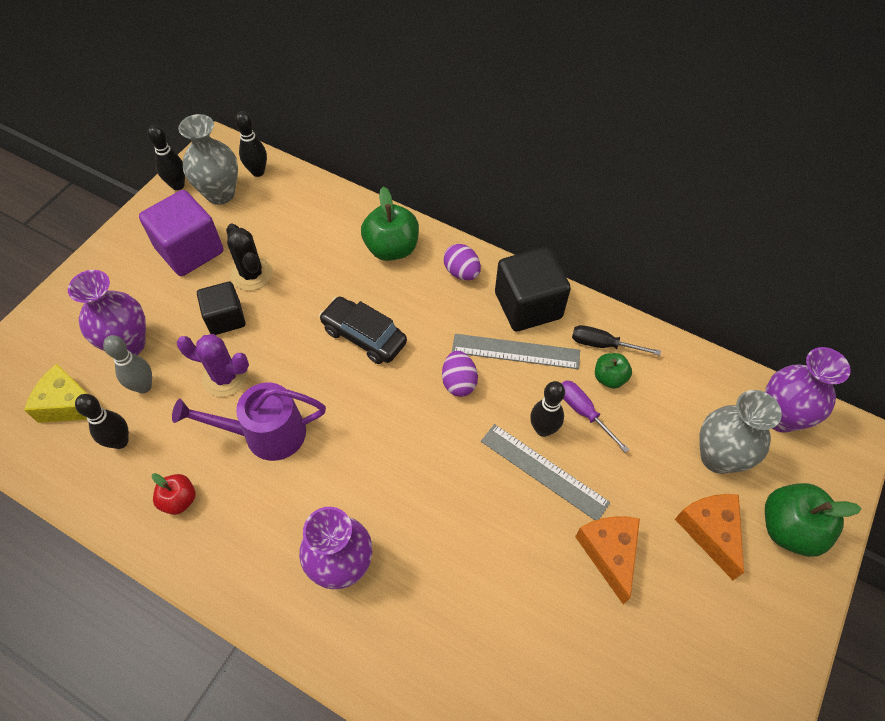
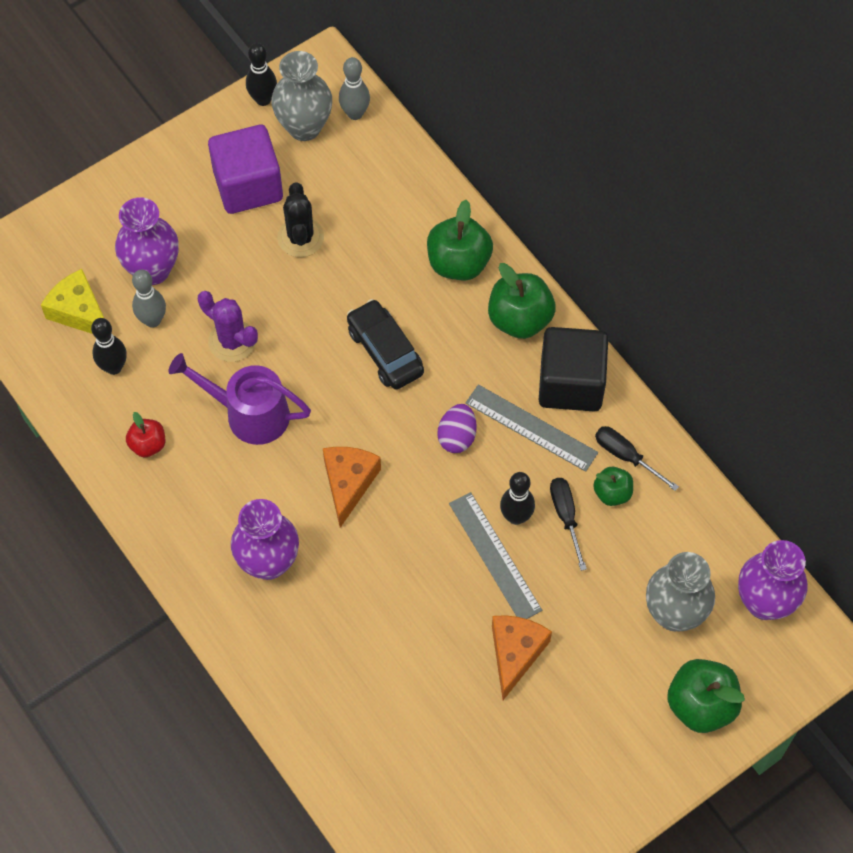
camera: 25 degrees right, 5 degrees up
black cube [197,281,246,335] -> none
black bowling pin [235,111,267,177] -> grey bowling pin [339,57,370,120]
purple egg [443,244,481,280] -> green apple [488,263,556,339]
purple screwdriver [562,380,630,453] -> black screwdriver [550,478,587,571]
orange cheese [675,494,744,580] -> orange cheese moved to [323,447,381,528]

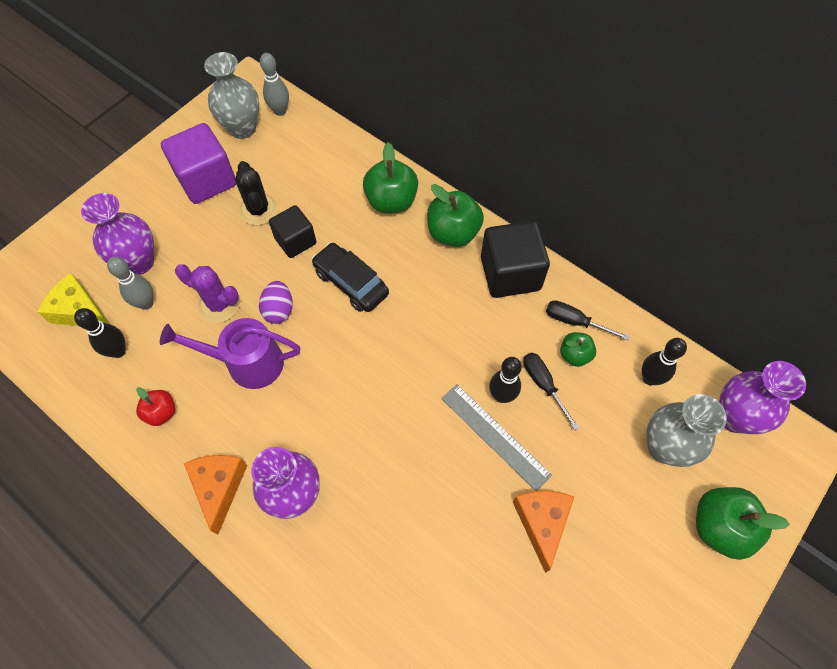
camera: 15 degrees left, 0 degrees up
black bowling pin [246,43,277,106] -> black bowling pin moved to [642,338,687,385]
orange cheese [323,447,381,528] -> orange cheese moved to [184,455,247,535]
purple egg [437,404,477,453] -> purple egg moved to [259,281,293,324]
grey ruler [466,384,598,472] -> none
none -> black cube [269,205,317,258]

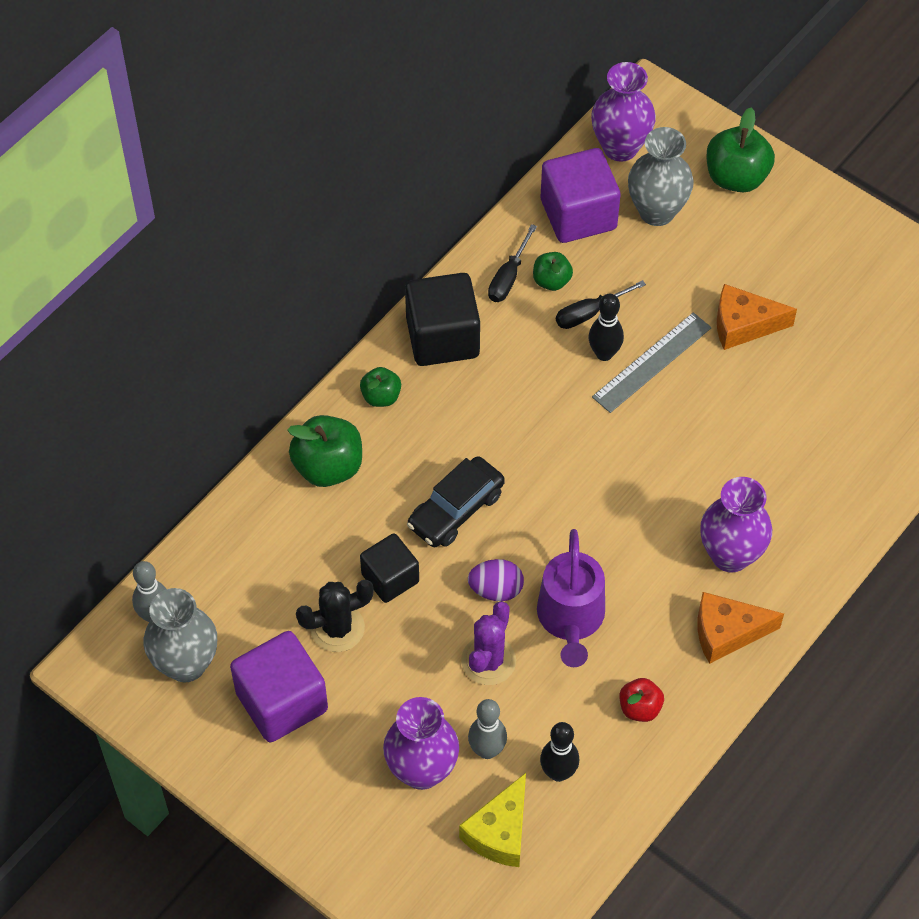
camera: 90 degrees left, 5 degrees down
green apple [427,184,484,247] -> green apple [360,367,401,407], size x0.57
black bowling pin [642,338,687,385] -> purple cube [541,148,621,243]

